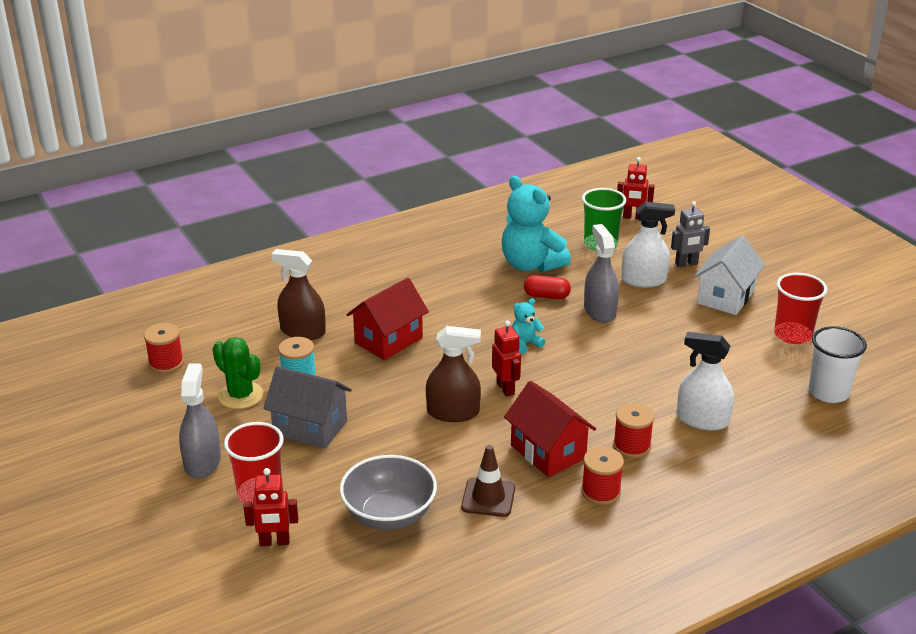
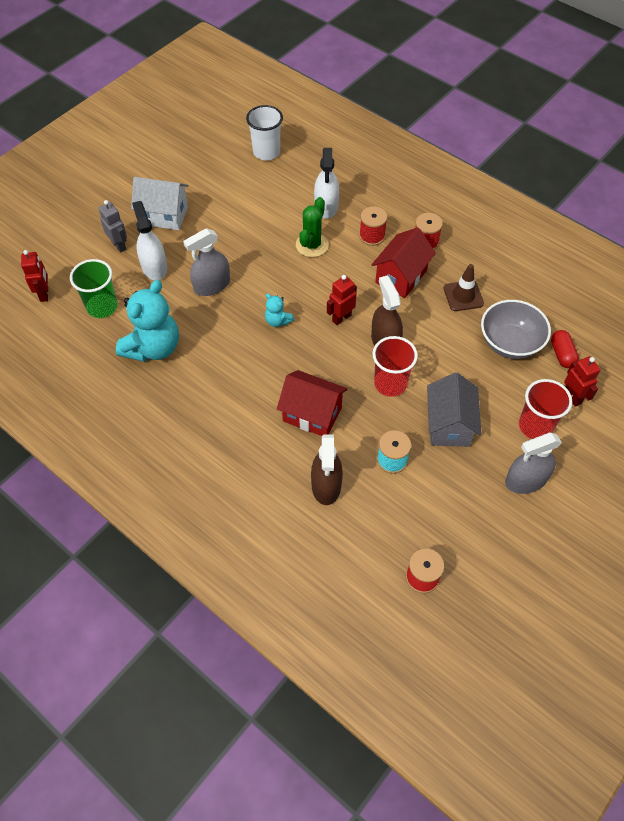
camera: 110 degrees left, 25 degrees up
green cactus [213,337,263,409] -> green cactus moved to [296,197,329,257]
red capsule [524,275,571,299] -> red capsule moved to [551,330,579,368]
red cup [774,273,827,344] -> red cup moved to [372,336,418,397]

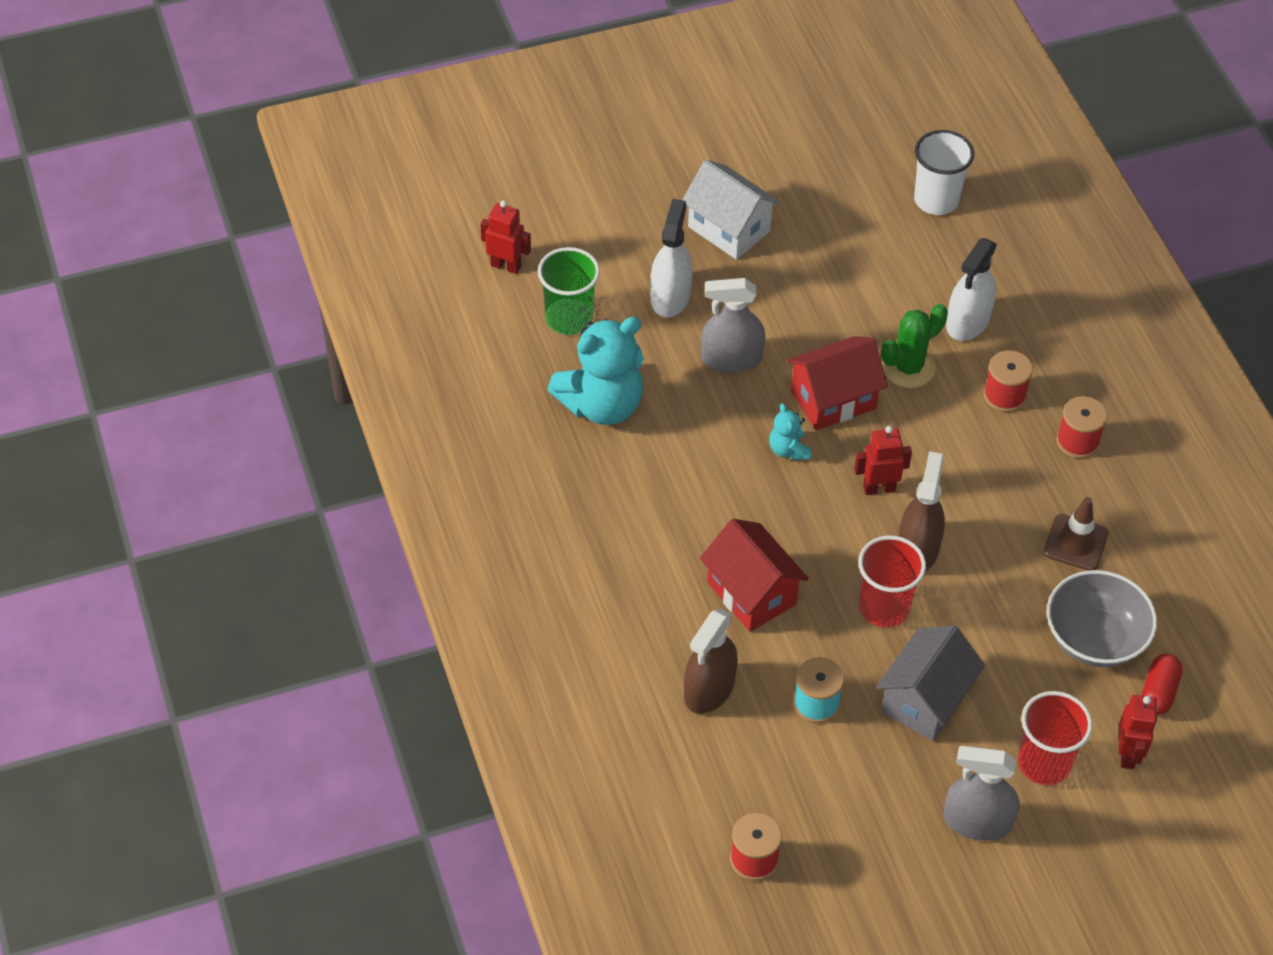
camera: 30 degrees right, 5 degrees down
red robot [21,250,48,302] -> red robot turned 90 degrees counterclockwise [481,200,531,274]
grey robot [99,200,127,253] -> none
red house [372,228,436,298] -> red house moved to [787,336,888,430]

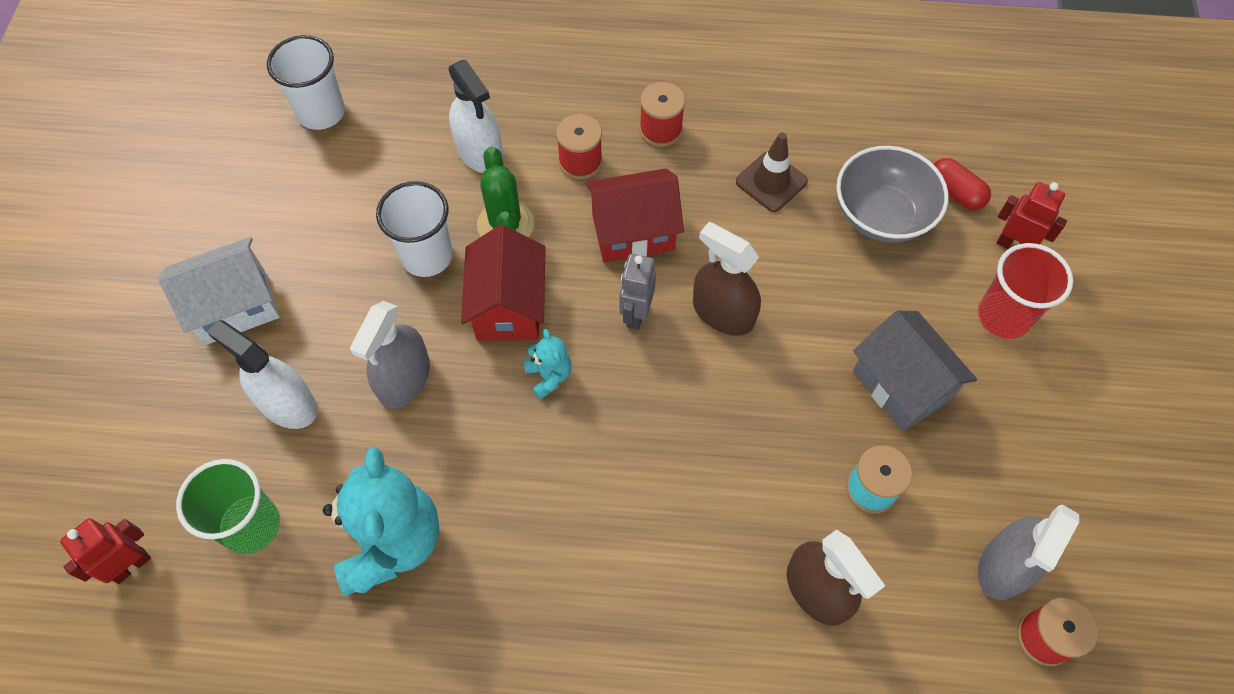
camera: 65 degrees left, 10 degrees up
red house [700,519,809,632] -> red house moved to [585,169,684,263]
turquoise teddy bear [769,403,811,460] -> turquoise teddy bear turned 120 degrees counterclockwise [524,329,571,400]
red robot [854,426,912,495] -> grey robot [619,254,656,330]
red cup [858,535,926,628] -> none
grey spray bottle [943,746,1020,841] -> grey spray bottle moved to [978,504,1079,600]
none -> white cup [376,181,453,277]

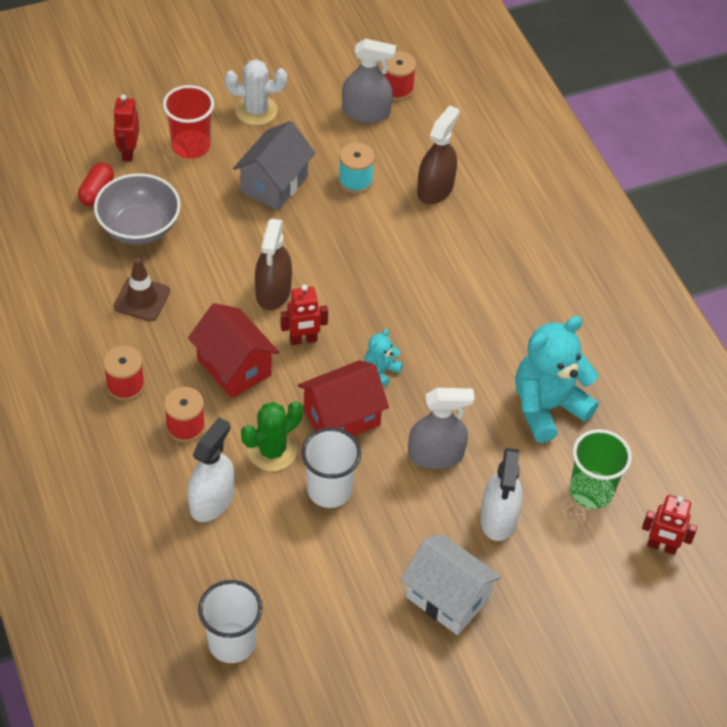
camera: 120 degrees left, 10 degrees down
grey robot [619,254,656,330] -> red robot [281,284,328,345]
none -> white cactus [224,59,287,125]

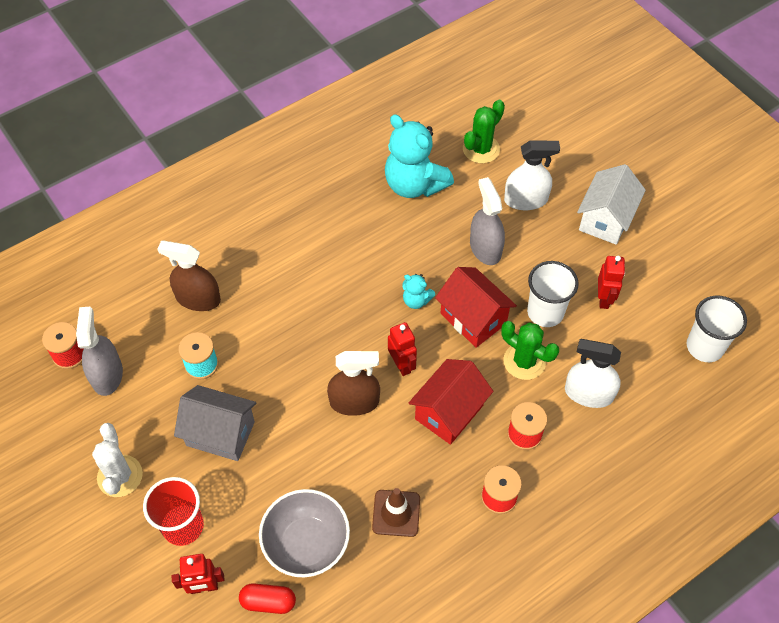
camera: 100 degrees left, 5 degrees up
green cup [570,429,632,509] -> green cactus [463,100,505,164]
red robot [642,495,697,555] -> red robot moved to [598,256,625,309]

